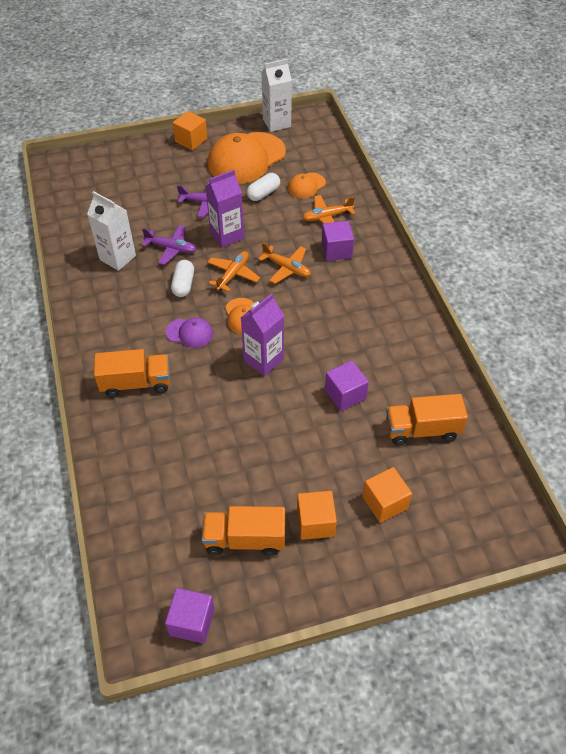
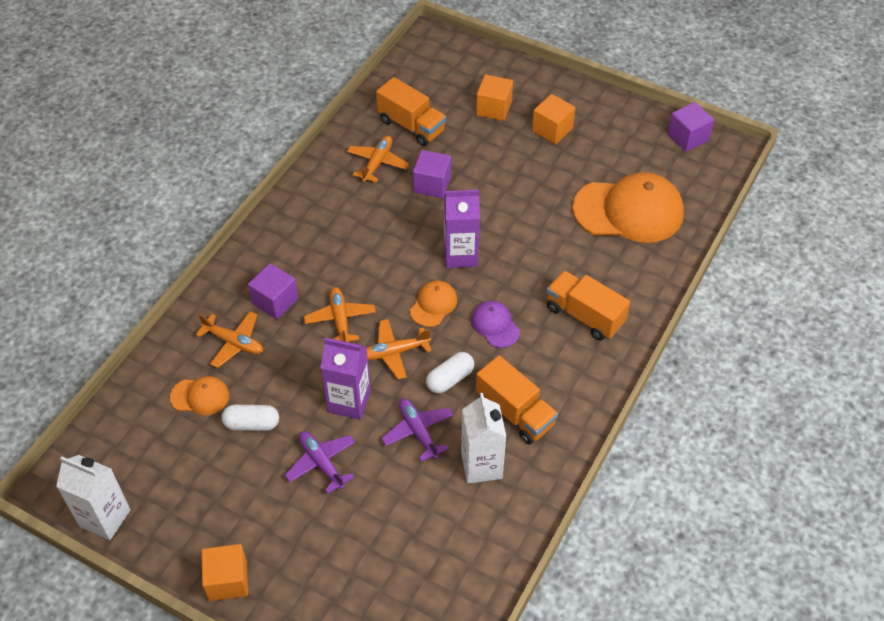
camera: 135 degrees left, 0 degrees up
orange truck [202,506,285,556] -> orange truck moved to [476,355,558,444]
orange cap [208,132,286,184] -> orange cap moved to [572,172,684,243]
none -> orange plane [347,136,409,183]

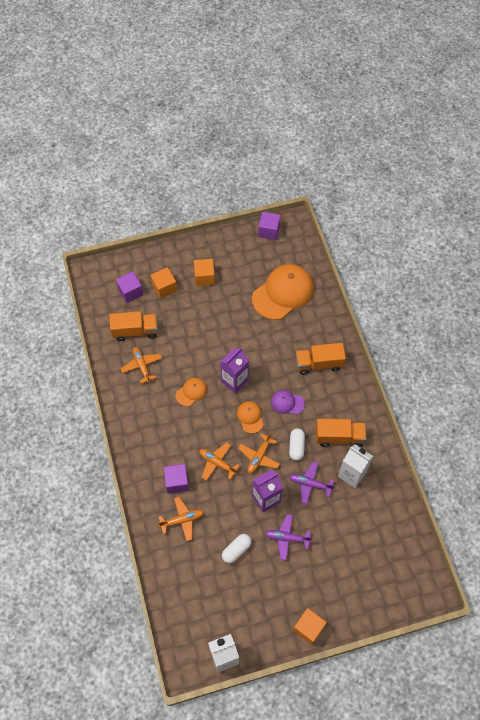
camera: 45 degrees left, 10 degrees up
orange cap [170,376,229,415] -> orange cap moved to [176,378,207,406]
purple cube [413,150,451,198] -> purple cube moved to [116,272,143,303]

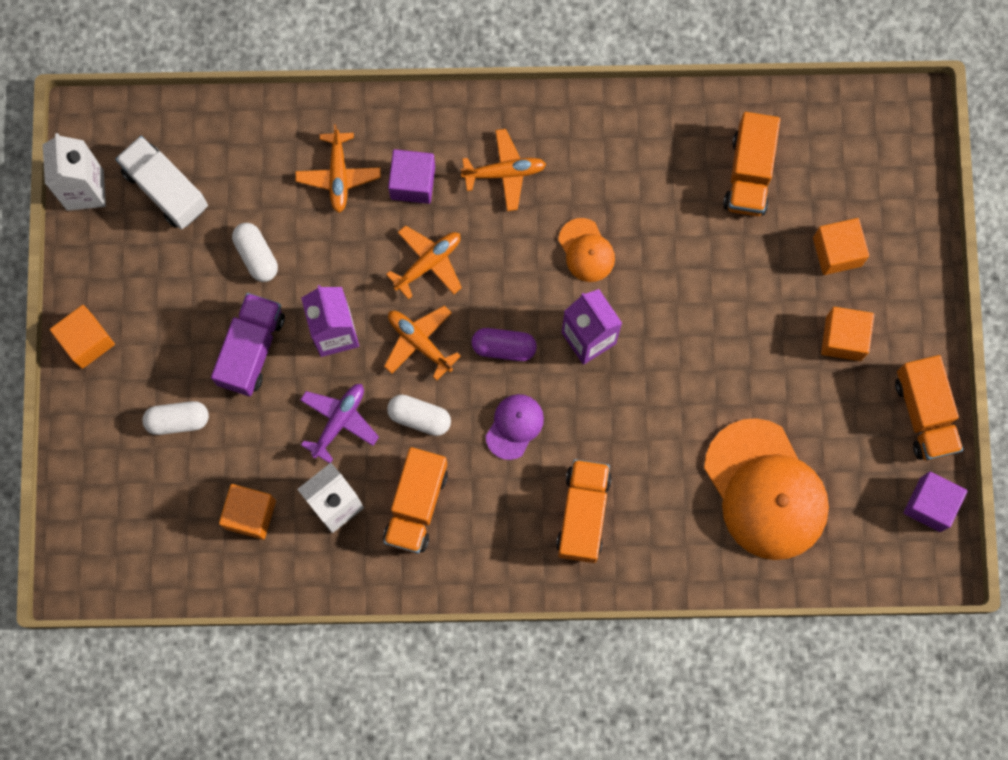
camera: 105 degrees right, 15 degrees up
purple cube [116,272,143,303] -> none
orange plane [121,347,162,384] -> orange plane moved to [461,129,546,211]
orange cap [237,401,264,434] -> purple capsule [472,328,537,361]
purple plane [265,514,312,560] -> purple truck [211,293,285,397]
none -> white truck [115,136,208,229]
none -> white capsule [142,401,209,435]
none -> orange cube [219,484,276,540]
none -> orange truck [895,355,963,461]

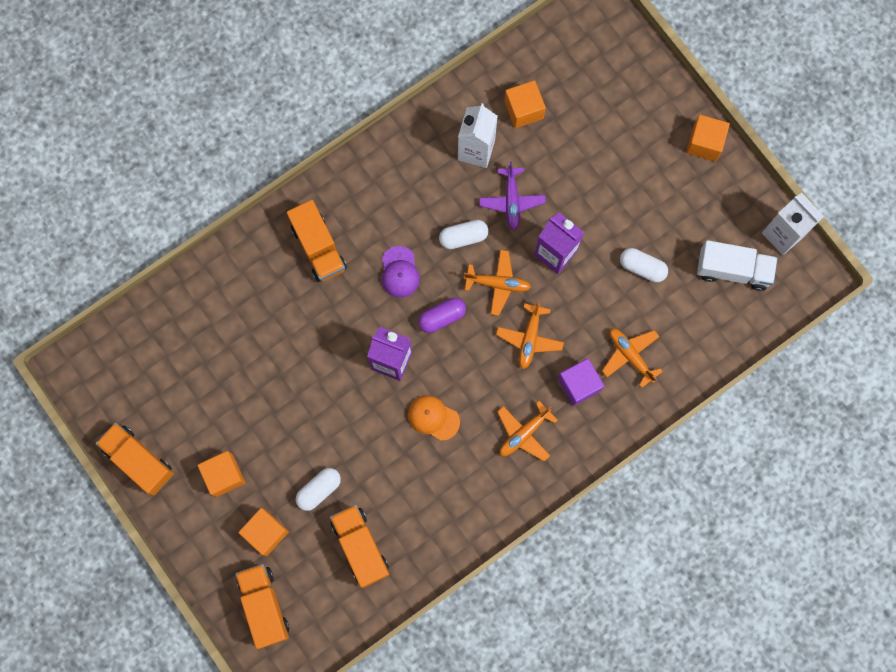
camera: 145 degrees right, 0 degrees up
white capsule [142,401,209,435] -> white capsule moved to [296,468,341,511]
purple truck [211,293,285,397] -> none
orange truck [383,447,448,554] -> orange truck moved to [235,564,289,649]
orange cap [704,418,829,560] -> none
purple cube [904,472,967,532] -> none

